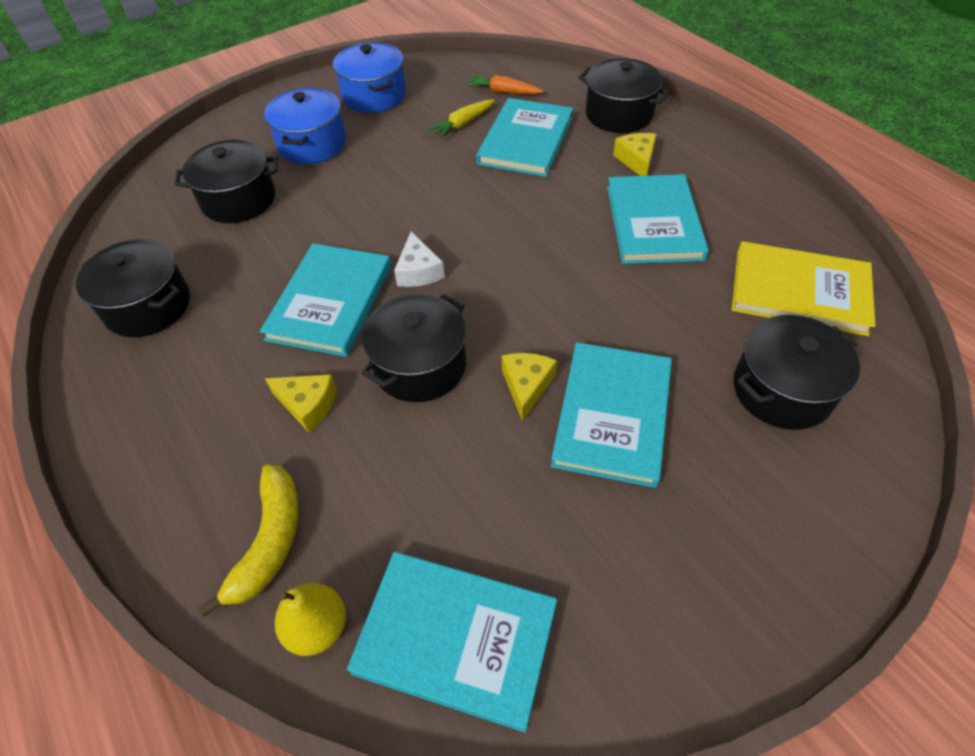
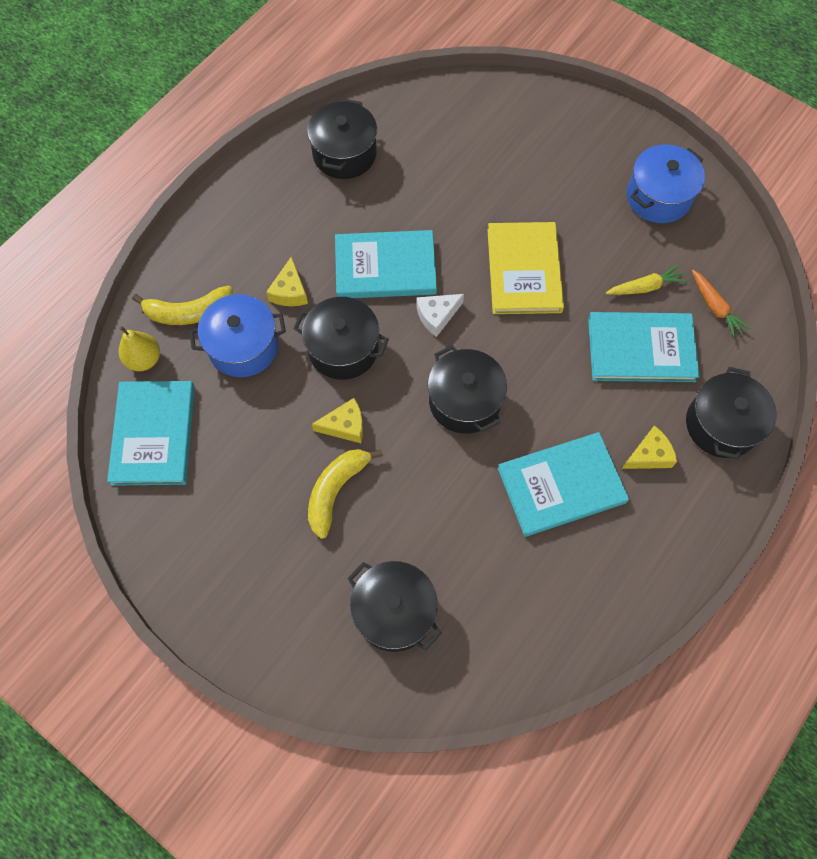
camera: 70 degrees right, 15 degrees up
black pot [175,140,278,223] -> black pot moved to [428,345,507,434]
blue pot [264,88,346,164] -> blue pot moved to [189,294,286,377]
yellow carrot [427,99,495,138] -> yellow carrot turned 135 degrees clockwise [606,265,687,295]
orange carrot [466,75,544,94] -> orange carrot turned 150 degrees clockwise [692,270,751,339]
turquoise book [551,342,672,488] -> yellow banana [308,449,383,539]
yellow book [731,241,876,336] -> yellow book moved to [487,222,564,314]

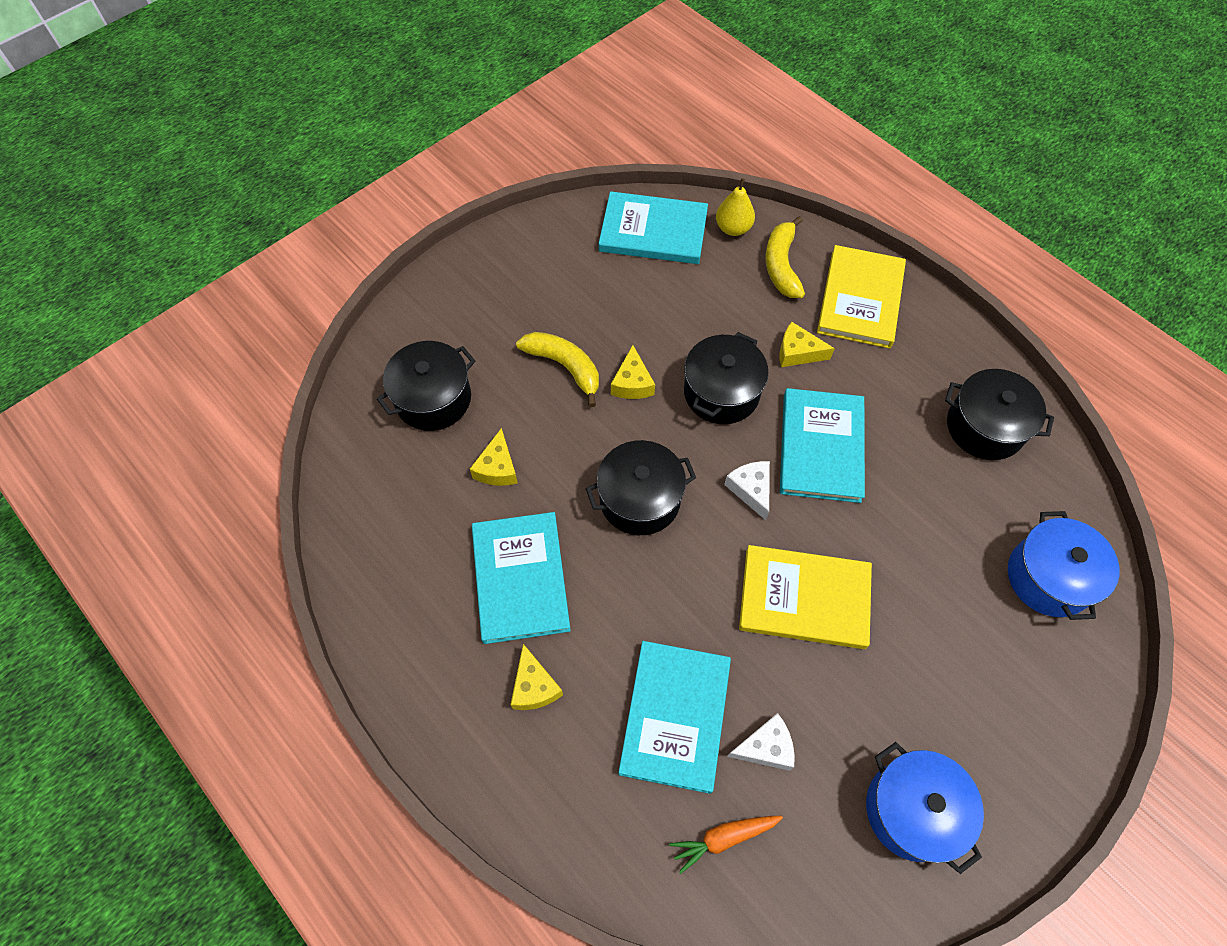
camera: 100 degrees right, 5 degrees down
blue pot [189,294,286,377] -> blue pot moved to [1008,511,1120,620]
yellow carrot [606,265,687,295] -> white cheese [727,713,795,771]
black pot [686,367,776,459] -> none
none -> yellow cheese [470,428,518,486]
none -> yellow book [817,245,906,349]

